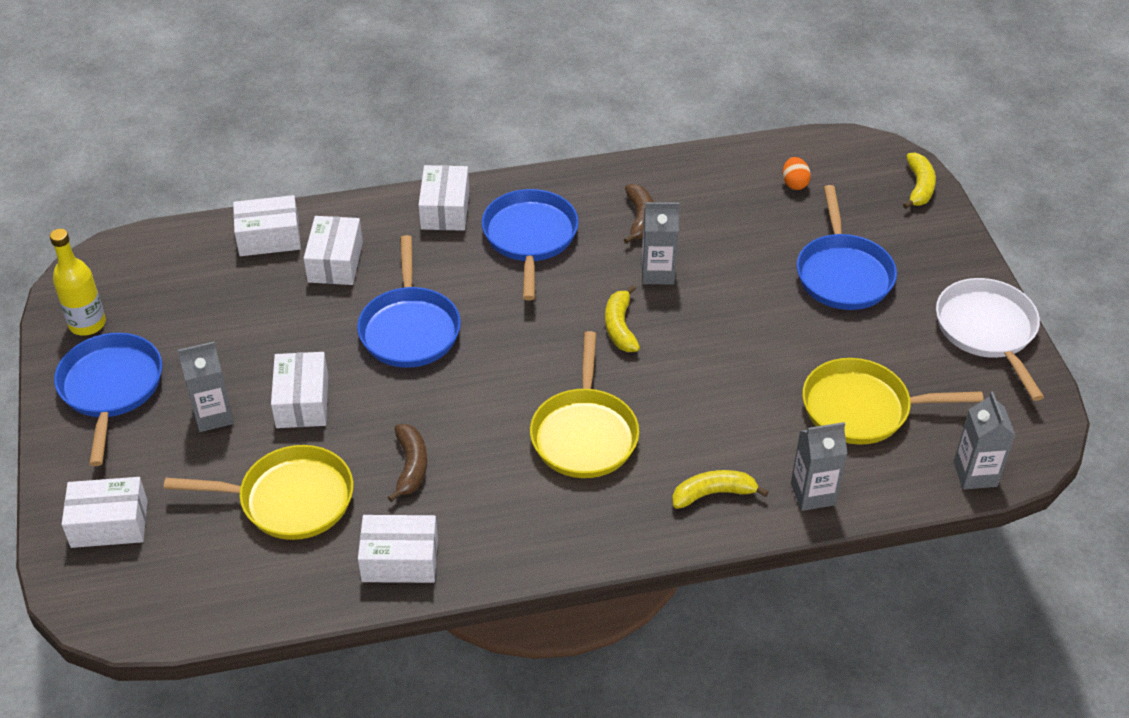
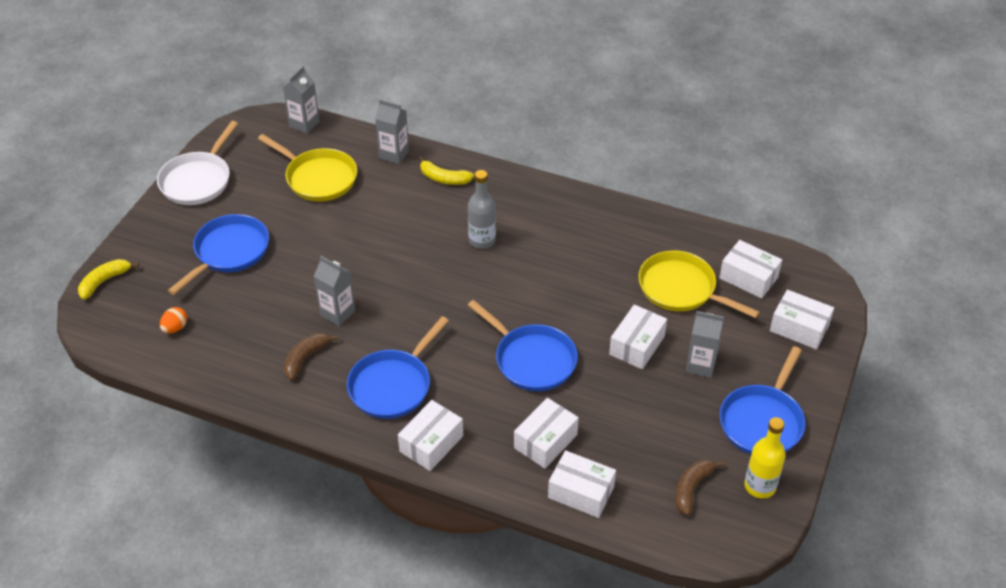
camera: 145 degrees left, 0 degrees up
blue pan [357,235,461,368] -> blue pan turned 105 degrees clockwise [468,300,578,391]
white box [358,515,438,583] -> white box moved to [719,240,782,299]
brown banana [388,424,427,502] -> brown banana moved to [675,460,725,516]
yellow pan [530,331,639,478] -> grey bottle [468,170,496,249]
yellow banana [605,285,640,352] -> none

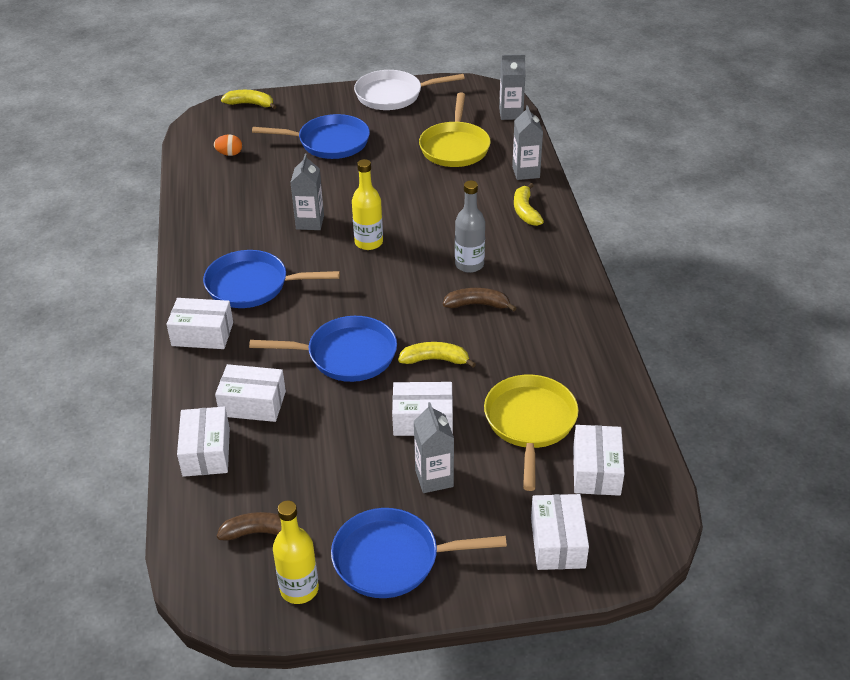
camera: 60 degrees right, 5 degrees down
brown banana [284,333,338,380] -> brown banana moved to [443,288,516,312]
blue pan [468,300,578,391] -> blue pan turned 105 degrees counterclockwise [249,316,397,382]
none -> yellow bottle [352,159,383,250]
none -> yellow banana [398,342,476,368]

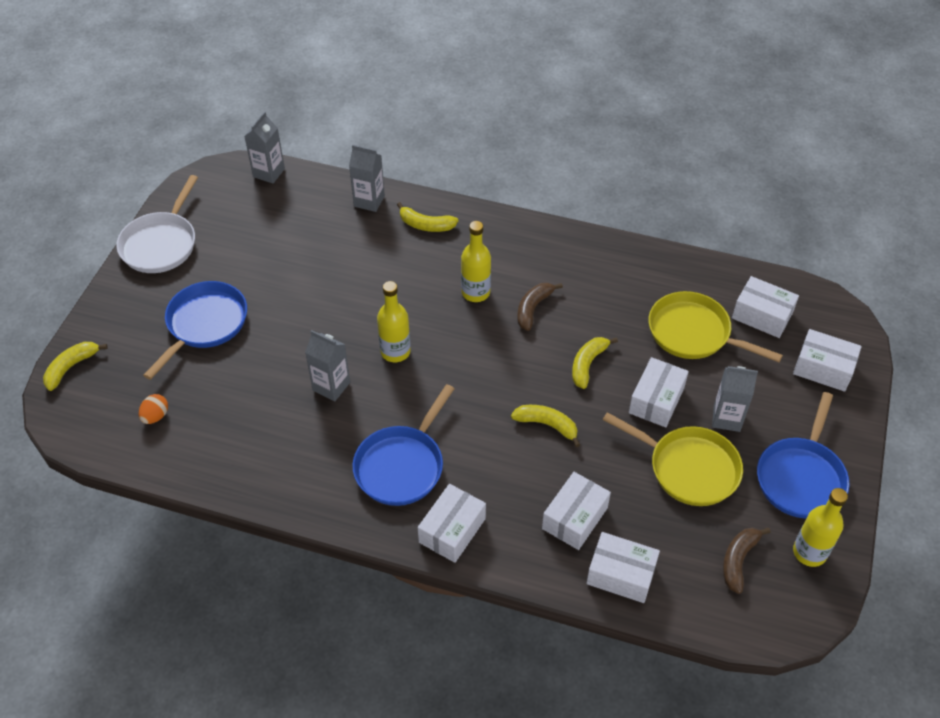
camera: 65 degrees left, 10 degrees up
blue pan [249,316,397,382] -> yellow banana [511,405,580,447]
yellow pan [419,93,491,167] -> yellow pan moved to [603,412,743,506]
grey bottle [455,181,485,273] -> yellow bottle [461,221,491,302]

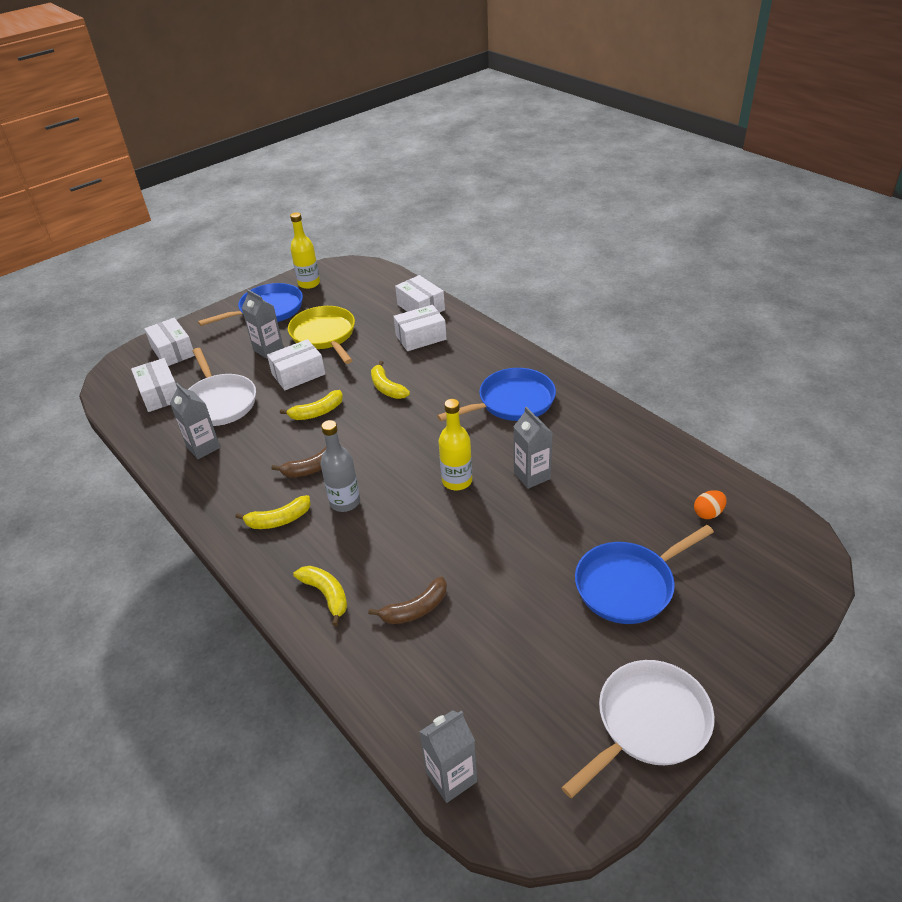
camera: 145 degrees left, 10 degrees down
yellow banana [43,342,108,391] -> yellow banana moved to [235,495,311,529]
grey carton [349,145,385,212] -> grey carton moved to [170,383,220,459]
white box [418,484,486,563] -> none
yellow bottle [461,221,491,302] -> grey bottle [320,420,360,512]
yellow pan [649,291,783,362] -> white pan [188,348,256,426]
brown banana [723,528,771,594] -> brown banana moved to [368,577,447,624]

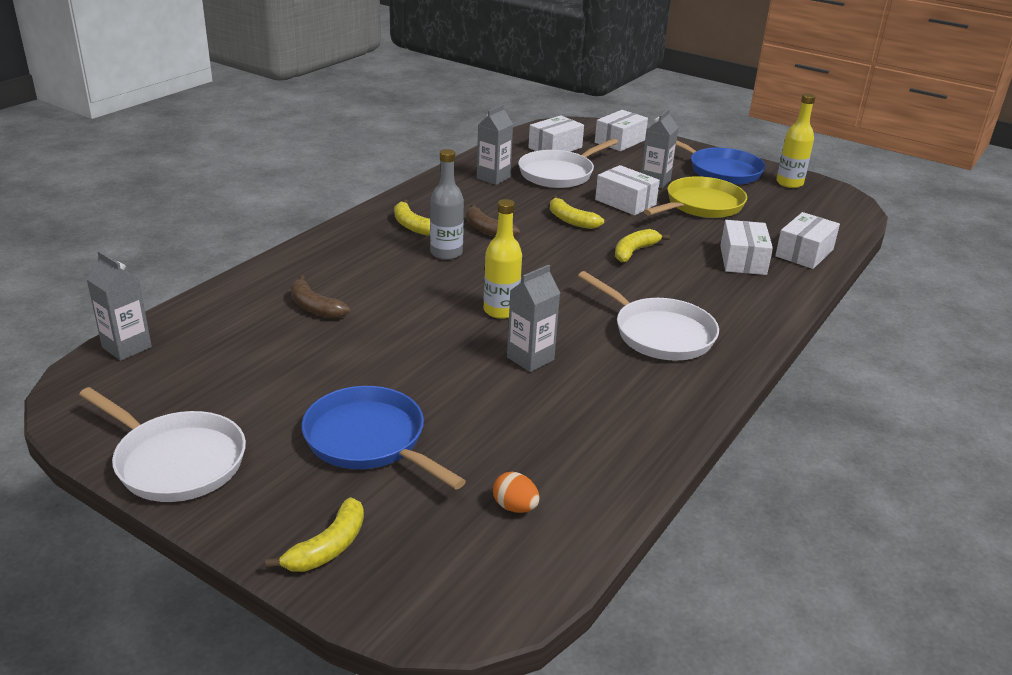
camera: 70 degrees right, 10 degrees down
yellow banana [293,566,347,626] -> yellow banana moved to [265,497,364,572]
white box [393,305,447,351] -> white box turned 45 degrees clockwise [720,220,773,275]
blue pan [437,368,556,421] -> white pan [578,271,719,361]

